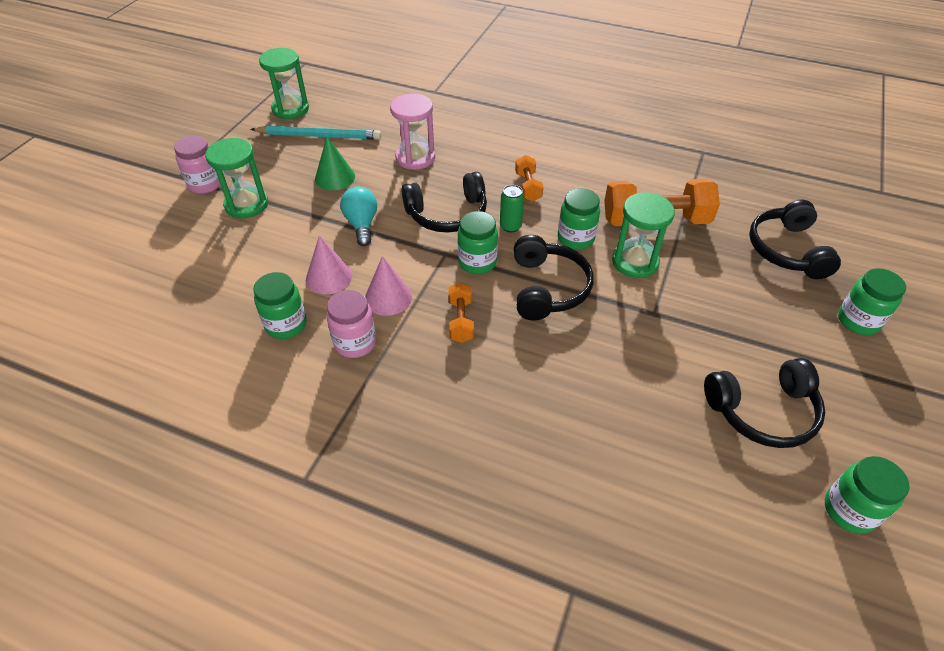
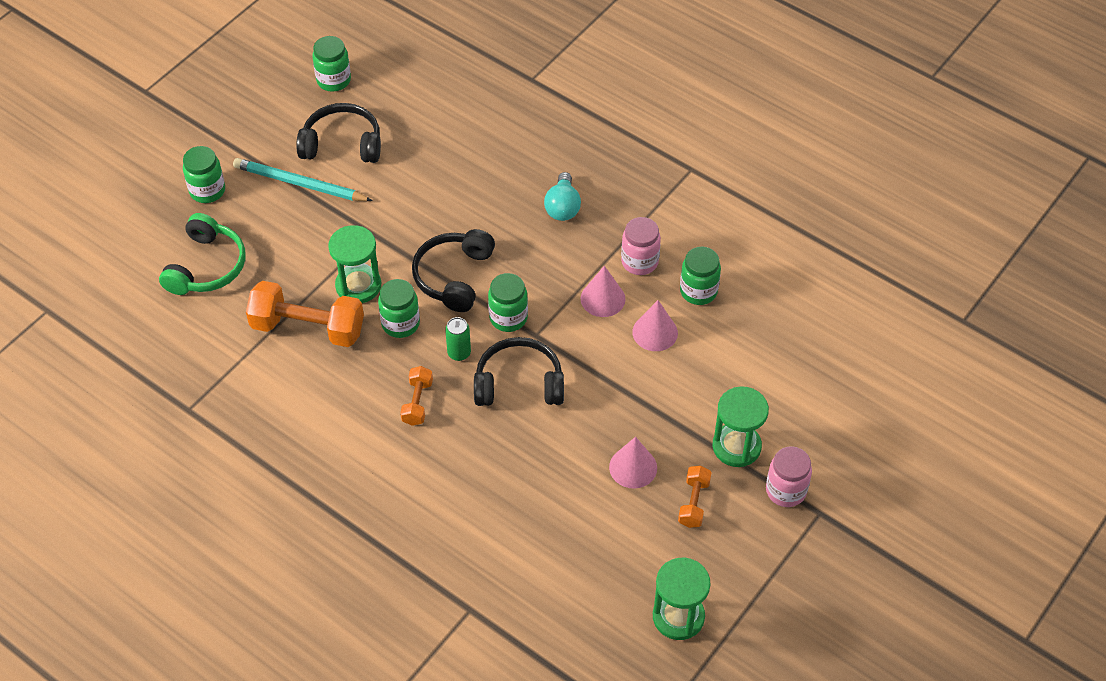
camera: 165 degrees left, 5 degrees up
turquoise pencil [251,125,381,140] -> turquoise pencil moved to [233,158,373,201]
green cone [315,136,355,190] -> pink cone [609,437,657,489]
turquoise light bulb [340,187,377,246] -> turquoise light bulb moved to [544,172,581,221]
pink hourglass [390,93,435,170] -> none
orange dumbbell [448,282,474,343] -> orange dumbbell moved to [678,466,712,528]
black headphones [749,200,841,279] -> green headphones [159,213,246,295]

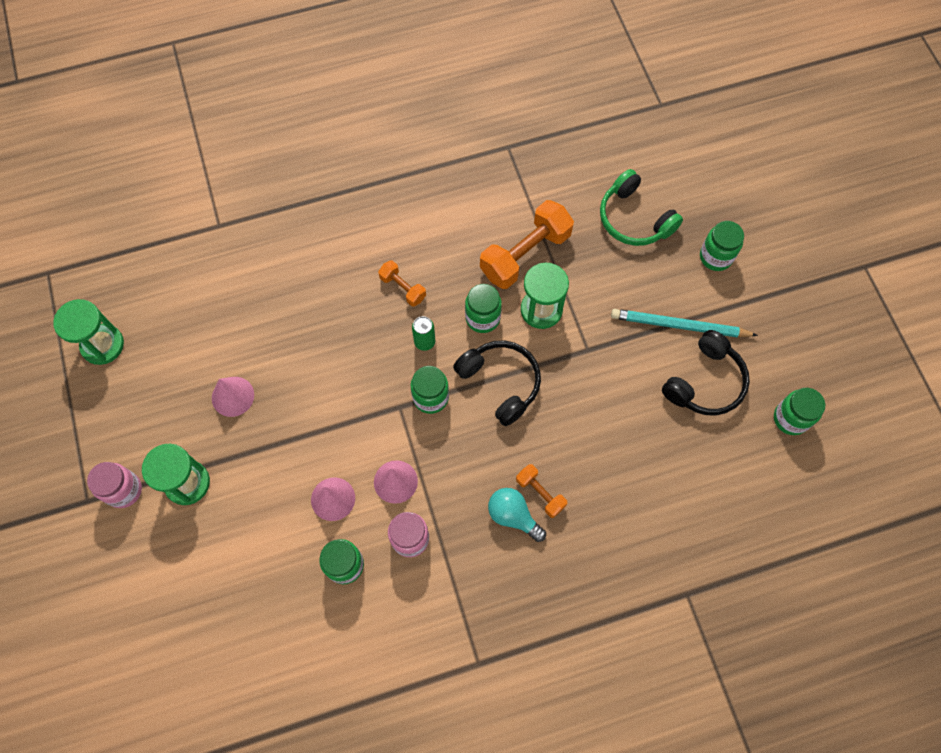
camera: 125 degrees right, 15 degrees up
turquoise pencil [233,158,373,201] -> turquoise pencil turned 135 degrees counterclockwise [611,309,758,337]
black headphones [474,337,564,406] -> none
orange dumbbell [678,466,712,528] -> orange dumbbell moved to [516,464,568,518]

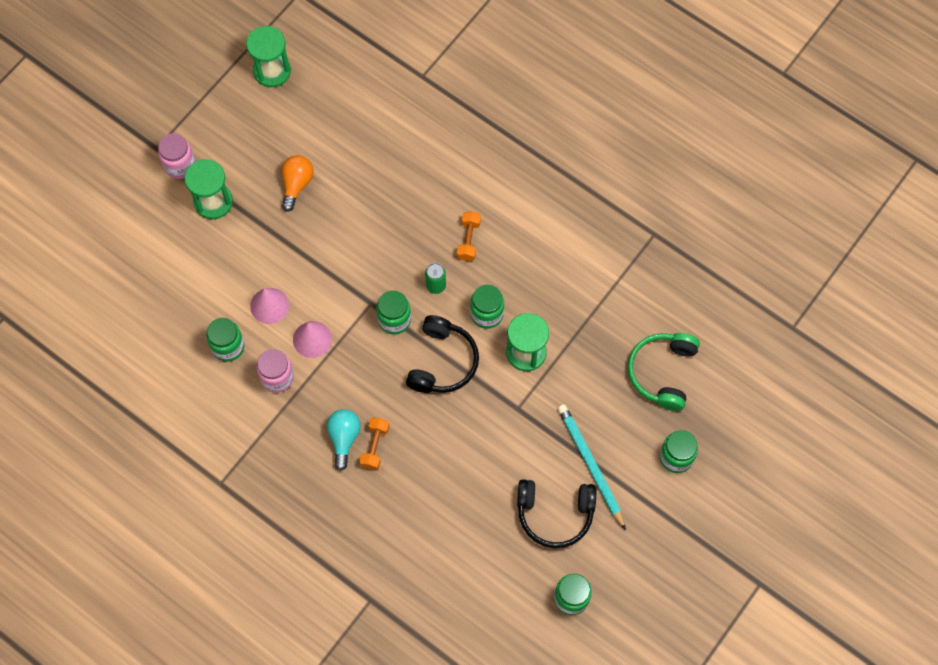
camera: 55 degrees right, 0 degrees up
pink cone [212,377,254,417] -> orange light bulb [281,155,314,212]
orange dumbbell [480,200,574,289] -> none

